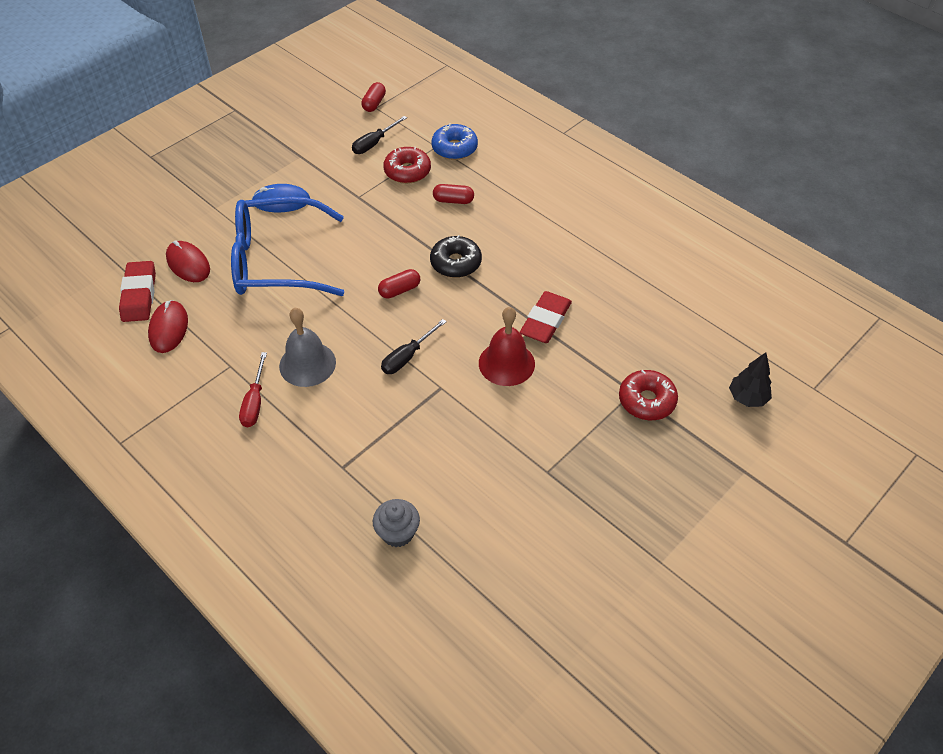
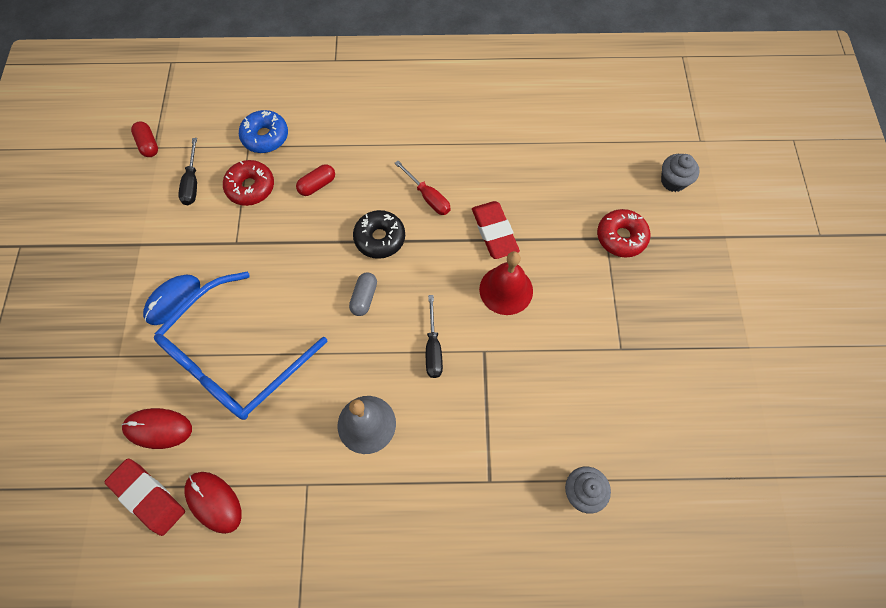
camera: 45 degrees left, 15 degrees up
red screwdriver [239,352,267,427] -> red screwdriver moved to [395,161,451,215]
red capsule [378,269,420,298] -> grey capsule [349,273,377,316]
black tree [729,352,772,407] -> grey cupcake [661,154,700,192]

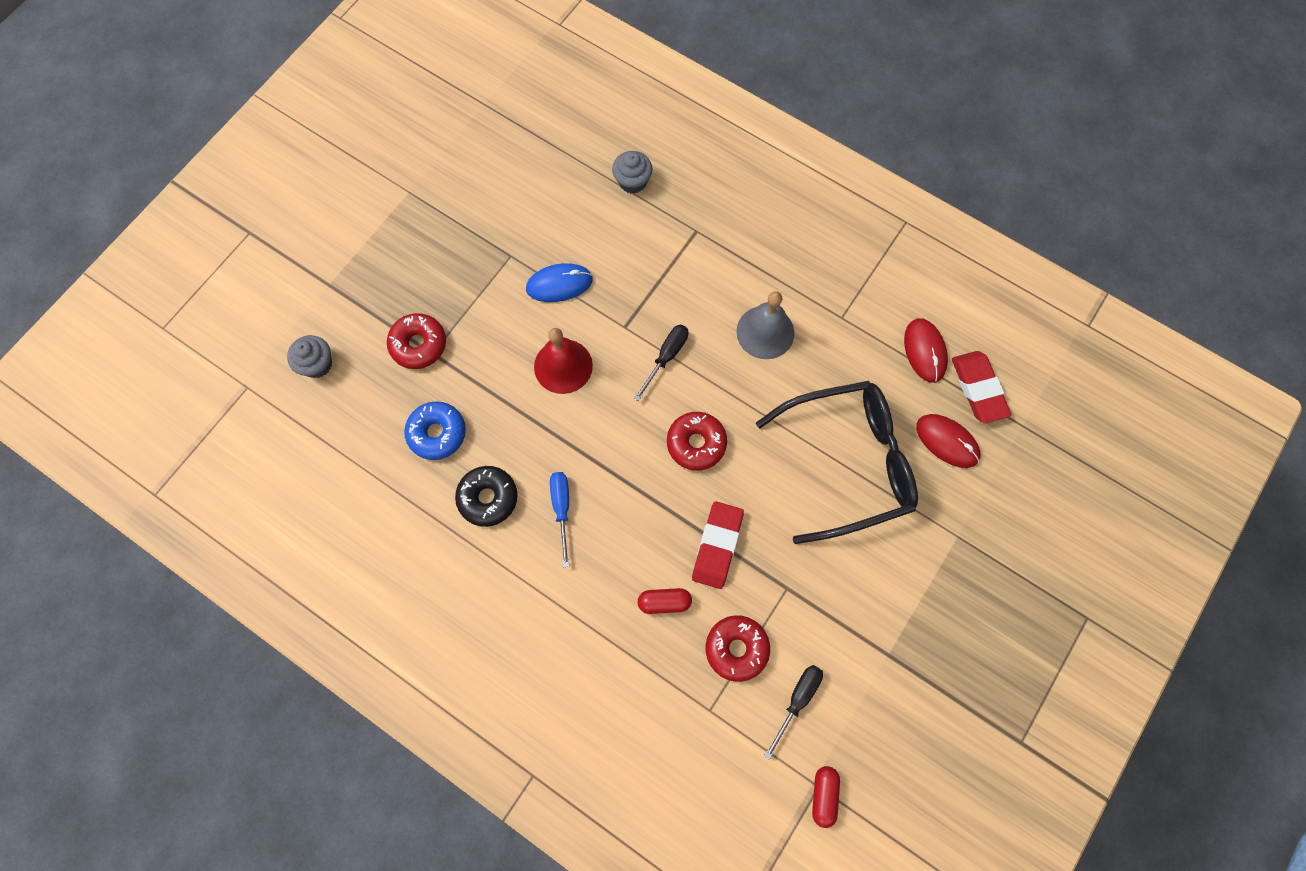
camera: 145 degrees left, 5 degrees up
blue mouse [143,275,200,325] -> blue mouse moved to [526,263,593,302]
blue glasses [154,272,328,420] -> black glasses [756,381,918,544]
blue donut [239,110,288,153] -> blue donut moved to [404,401,466,460]
grey capsule [349,273,377,316] -> red donut [667,412,727,471]
black donut [353,210,405,259] -> black donut moved to [455,466,518,527]
red screwdriver [395,161,451,215] -> blue screwdriver [550,472,569,567]
red eraser [472,201,520,259] -> red eraser moved to [692,501,744,589]

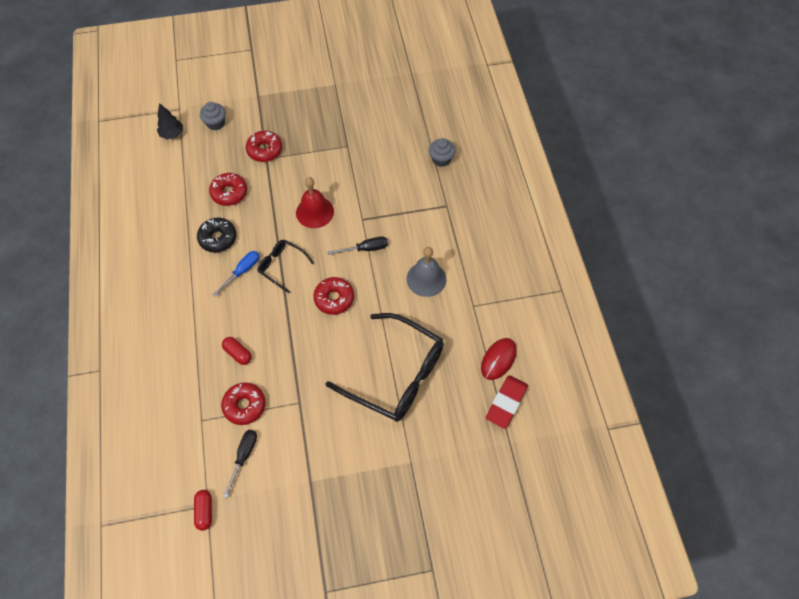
camera: 45 degrees right, 10 degrees down
blue donut [404,401,466,460] -> red donut [209,173,247,206]
blue mouse [526,263,593,302] -> none
red eraser [692,501,744,589] -> none
black screwdriver [764,665,823,760] -> black screwdriver turned 60 degrees counterclockwise [223,430,257,498]
red capsule [812,766,840,828] -> red capsule turned 60 degrees counterclockwise [194,490,212,531]
red mouse [916,414,980,468] -> none
none -> black tree [157,103,183,139]
none -> black glasses [258,240,314,293]

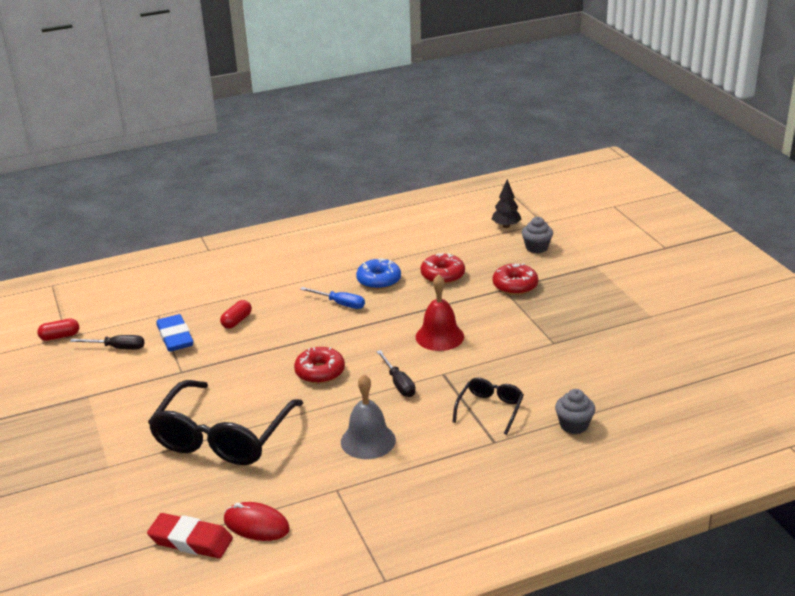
camera: 80 degrees right, 30 degrees down
black donut [197,218,236,253] -> blue donut [356,258,401,290]
red donut [221,383,266,425] -> blue eraser [156,314,194,352]
black glasses [258,240,314,293] -> black glasses moved to [453,378,524,435]

